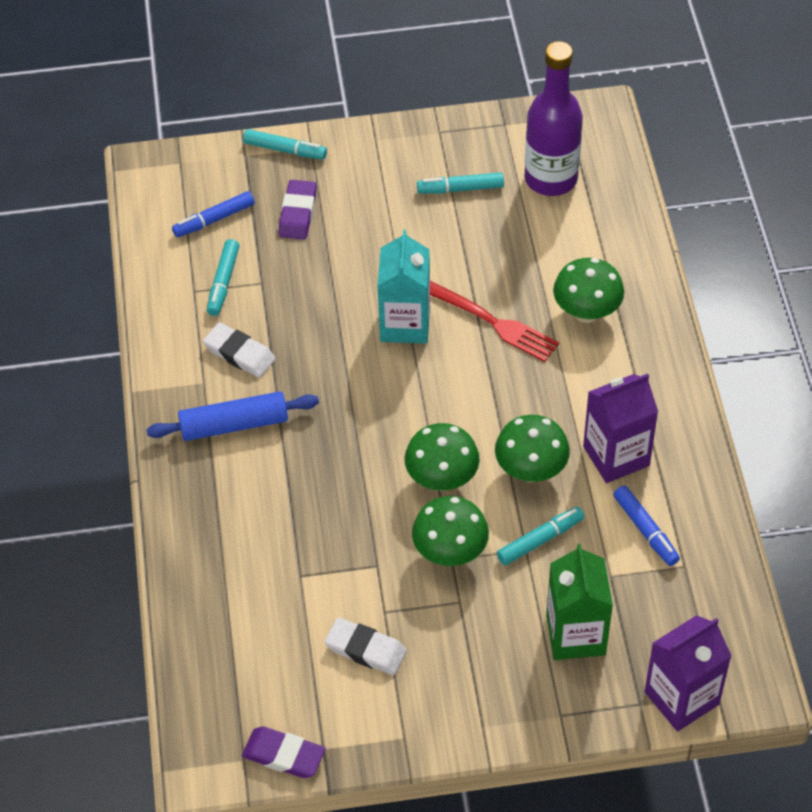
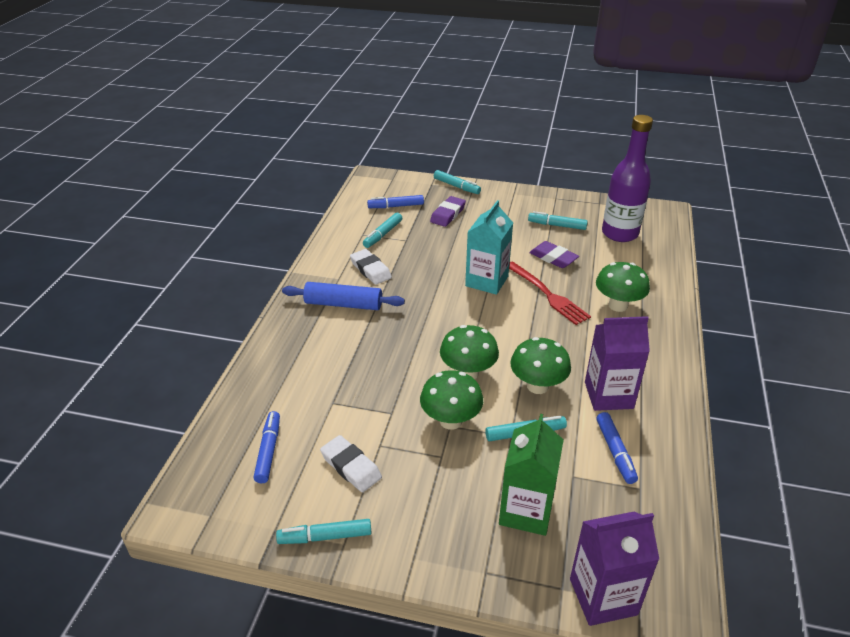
camera: 20 degrees right, 15 degrees down
purple eraser [242,726,326,778] -> purple eraser moved to [529,241,579,268]
none -> blue marker [253,411,280,483]
none -> turquoise marker [276,519,371,544]

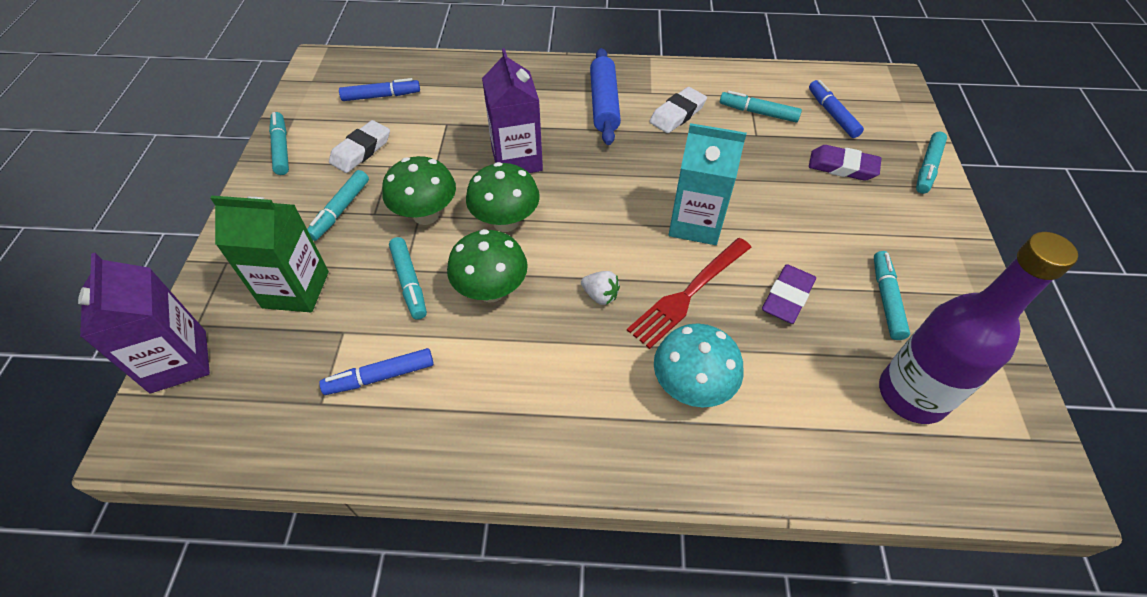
camera: 80 degrees right, 15 degrees up
purple carton [585,316,650,411] -> purple carton moved to [482,48,543,173]
green mushroom [596,262,650,312] -> turquoise mushroom [654,323,744,407]
none -> turquoise marker [307,170,369,241]
none -> white strawberry [581,271,620,305]

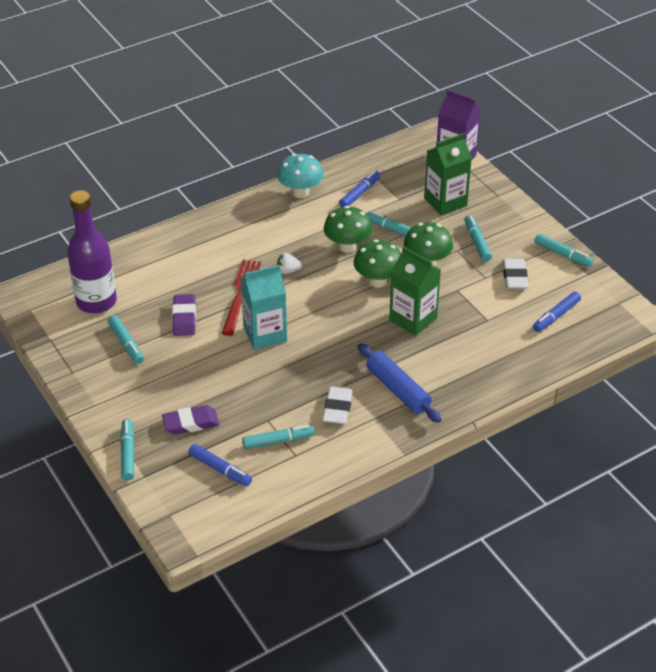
camera: 145 degrees right, 10 degrees down
purple carton [482,48,543,173] -> green carton [389,246,441,336]
turquoise mushroom [654,323,744,407] -> turquoise mushroom moved to [277,154,324,198]

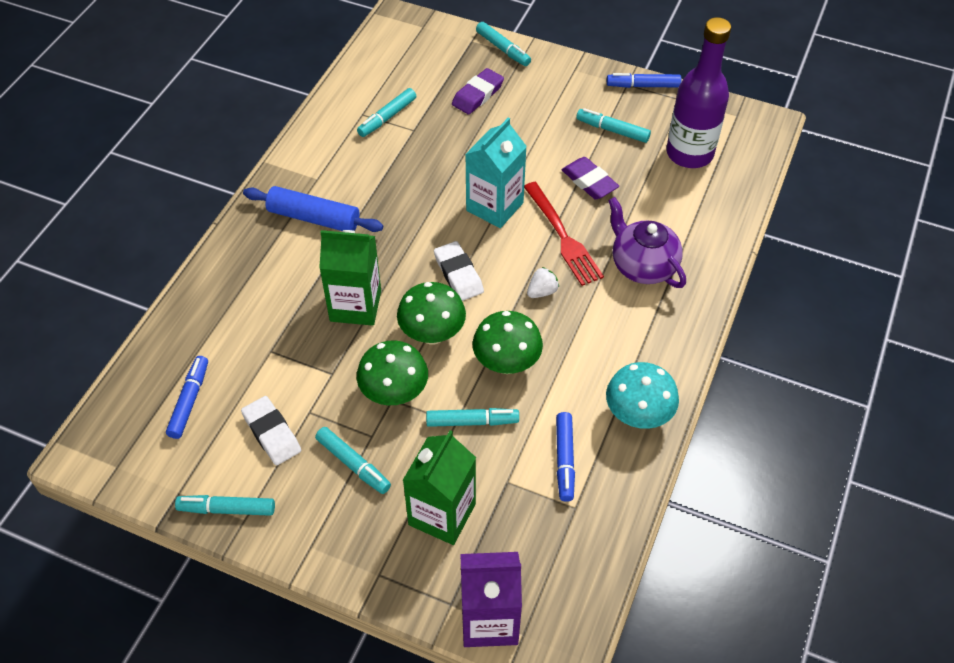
camera: 145 degrees right, 10 degrees up
blue marker [188,444,252,486] -> blue marker moved to [607,73,681,88]
white eraser [322,387,353,424] -> white eraser moved to [434,241,484,301]
none -> purple teapot [608,197,686,288]

